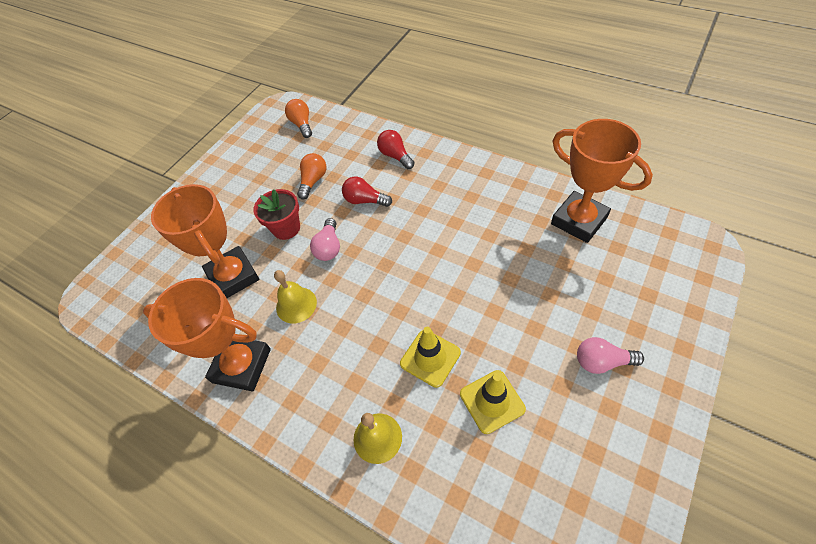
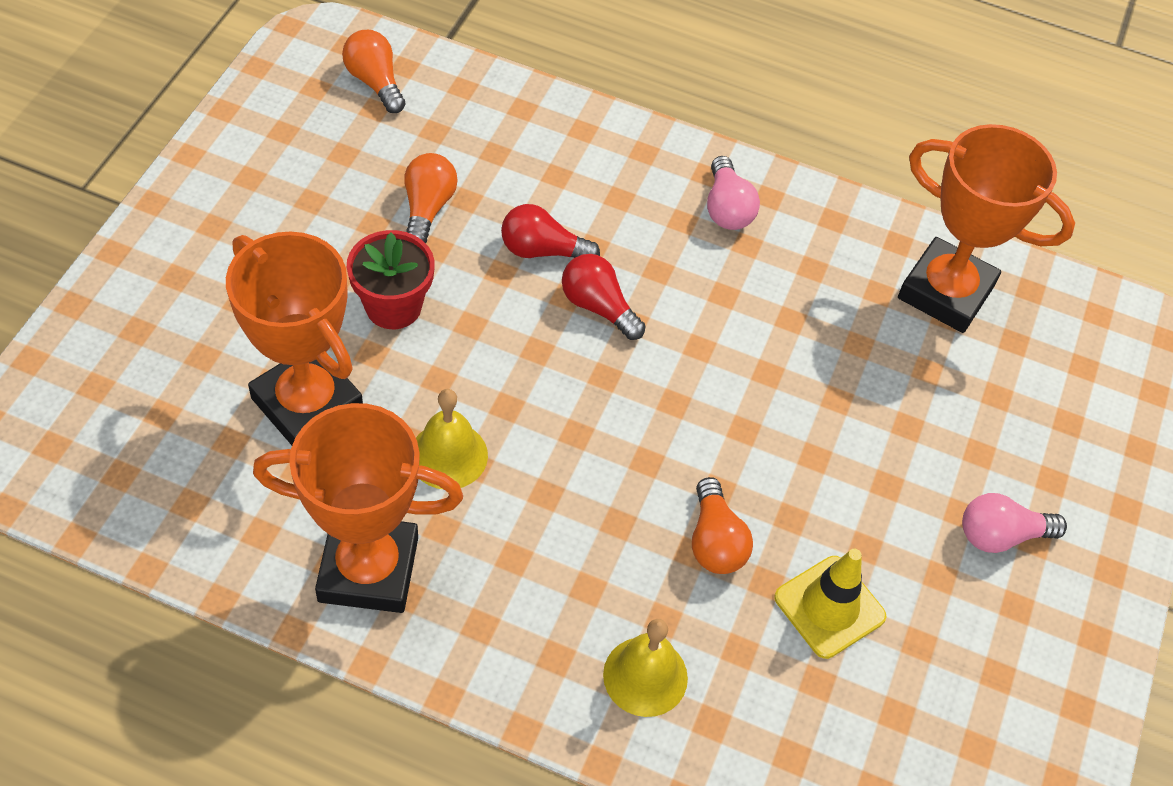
camera: 20 degrees left, 0 degrees up
pink light bulb [310,218,340,261] -> pink light bulb moved to [707,156,760,230]
red light bulb [377,130,415,169] -> red light bulb moved to [562,254,645,340]
yellow traffic cone [400,327,461,388] -> orange light bulb [692,477,753,574]

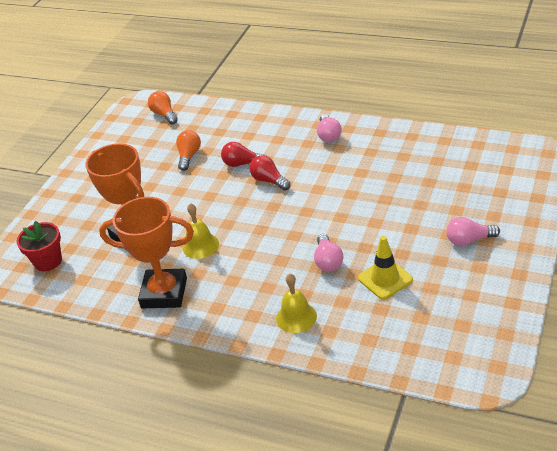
camera: 10 degrees right, 15 degrees down
red flower pot [347,230,435,329] -> red flower pot moved to [16,221,62,271]
orange light bulb [692,477,753,574] -> pink light bulb [314,234,343,272]
orange trophy [898,124,1075,333] -> none

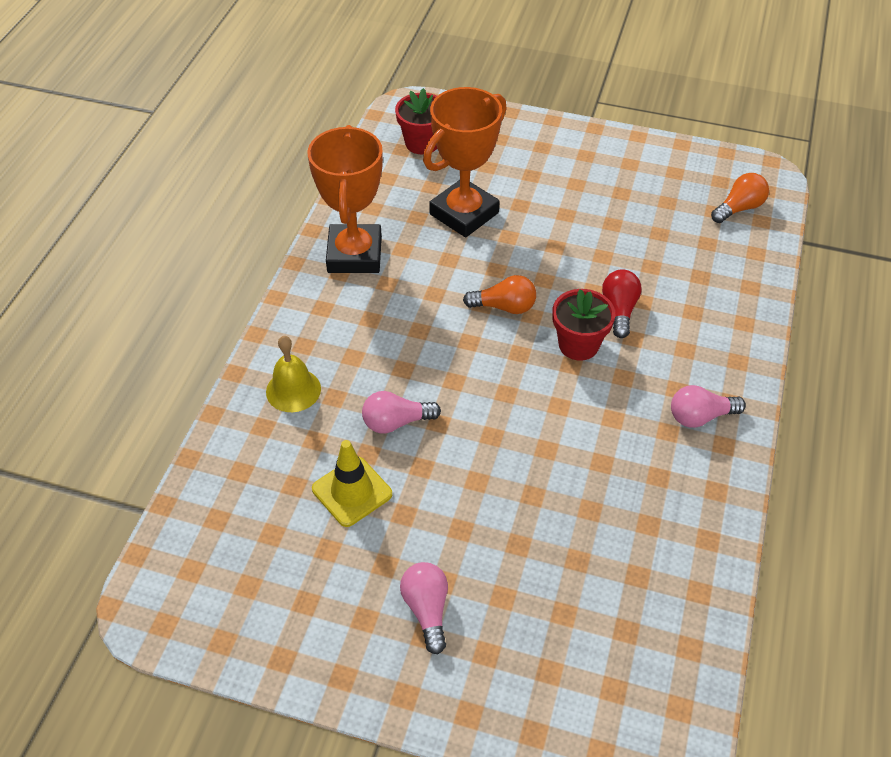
camera: 80 degrees right, 10 degrees up
orange light bulb [176,130,201,171] -> orange light bulb moved to [463,275,536,314]
yellow bell [183,203,219,259] -> none
red light bulb [249,155,291,191] -> red flower pot [553,289,616,361]

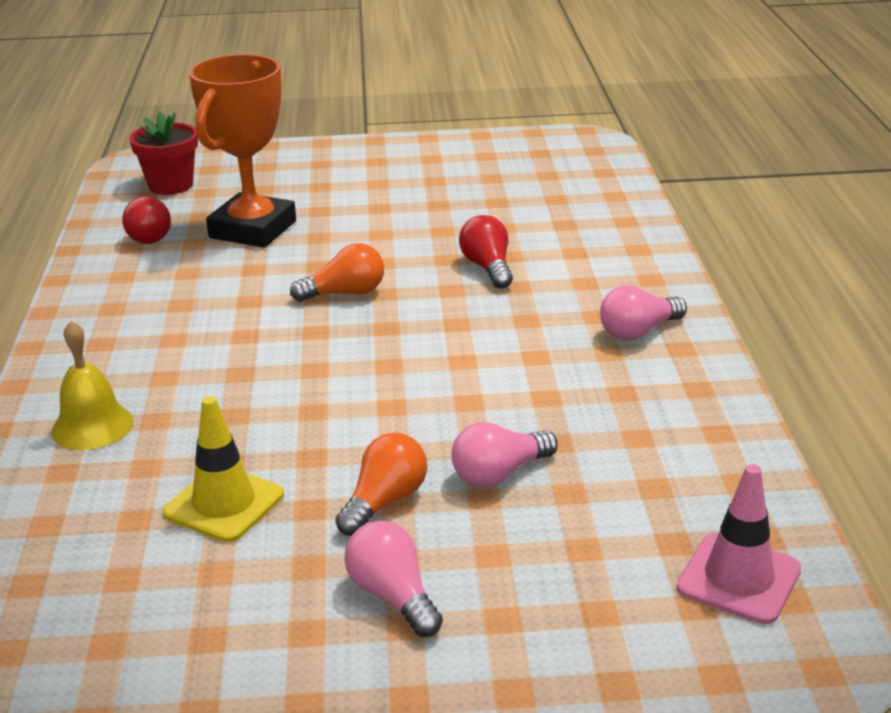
camera: 20 degrees left, 20 degrees down
orange trophy [308,125,383,273] -> none
pink light bulb [362,391,441,434] -> pink light bulb moved to [451,422,558,488]
red flower pot [553,289,616,361] -> none
orange light bulb [711,173,769,223] -> orange light bulb moved to [335,433,427,536]
none -> red light bulb [122,196,171,244]
none -> pink traffic cone [676,464,801,624]

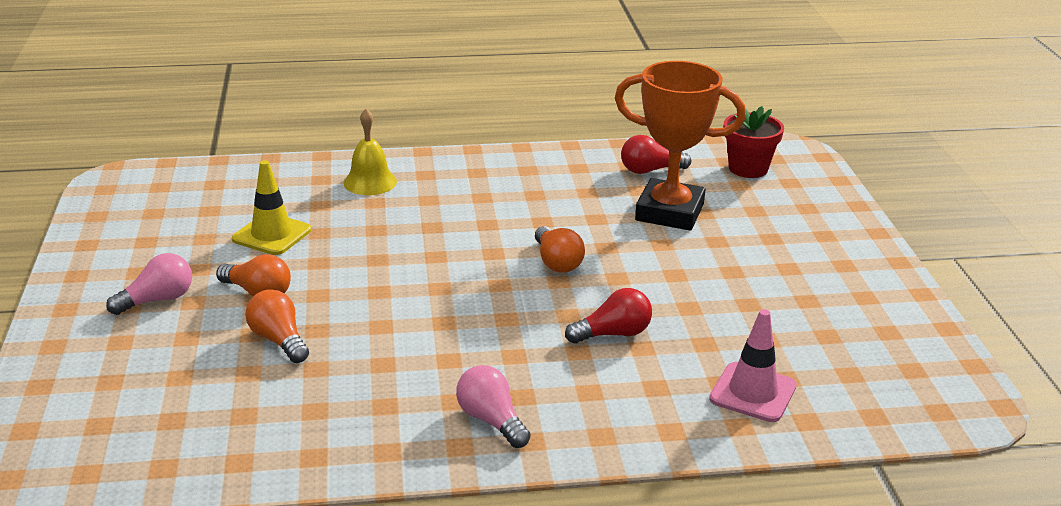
camera: 85 degrees right, 0 degrees up
pink light bulb [451,422,558,488] -> orange light bulb [245,289,309,363]
pink traffic cone [676,464,801,624] -> pink traffic cone moved to [709,309,797,422]

